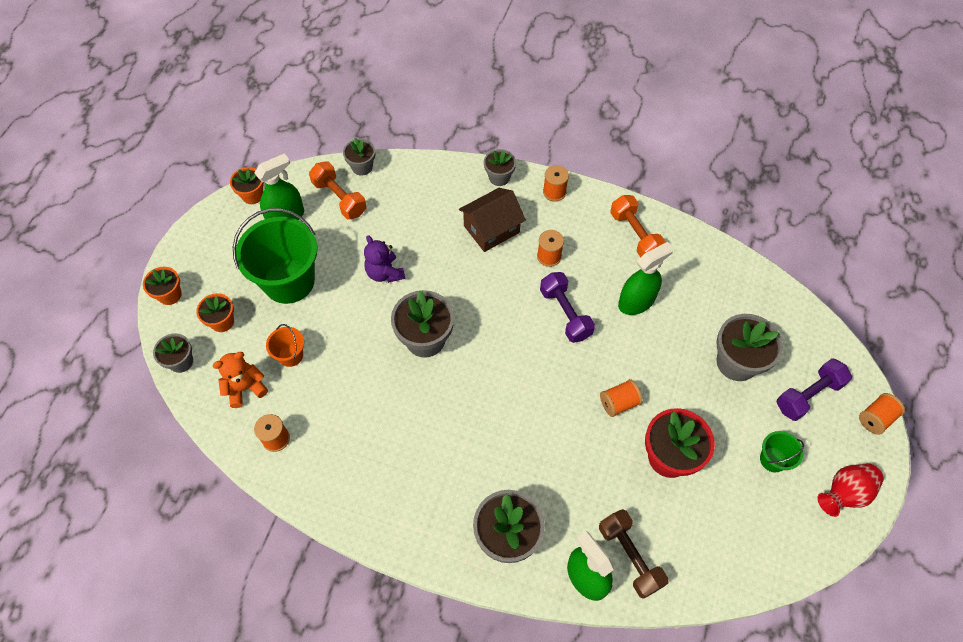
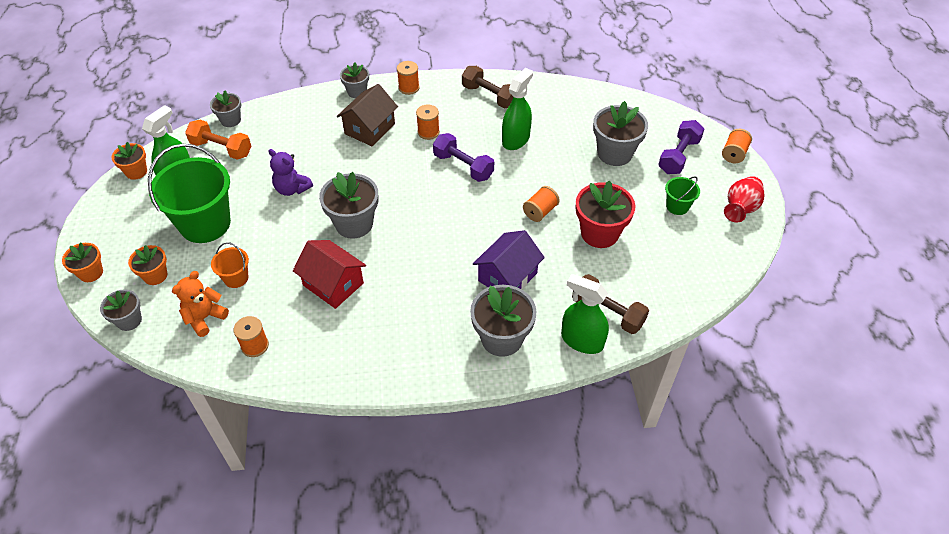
camera: 25 degrees left, 10 degrees down
orange dumbbell [610,195,666,258] -> brown dumbbell [462,66,513,109]
none -> red house [293,240,366,309]
none -> purple house [473,230,545,290]

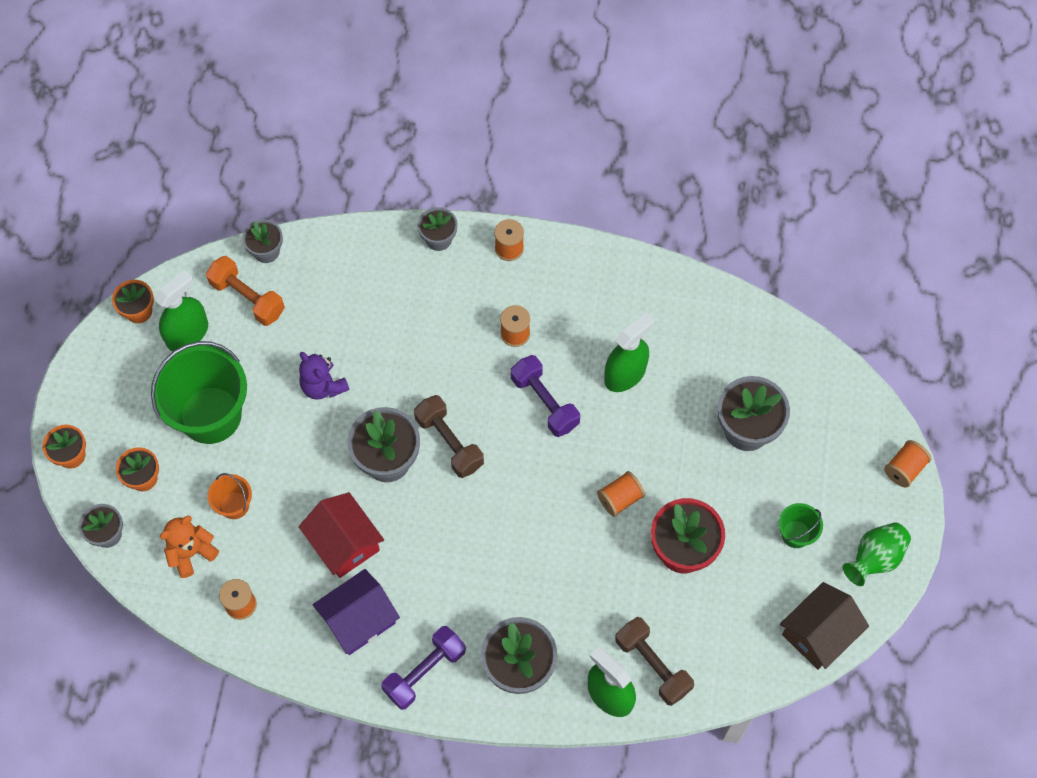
camera: 15 degrees right, 15 degrees up
brown house [337,84,398,146] -> brown house moved to [780,582,869,670]
brown dumbbell [462,66,513,109] -> brown dumbbell moved to [414,395,484,478]
purple house [473,230,545,290] -> purple house moved to [312,569,400,655]
purple dumbbell [658,120,704,174] -> purple dumbbell moved to [381,626,466,710]
red vase [724,176,764,223] -> green vase [843,522,911,586]

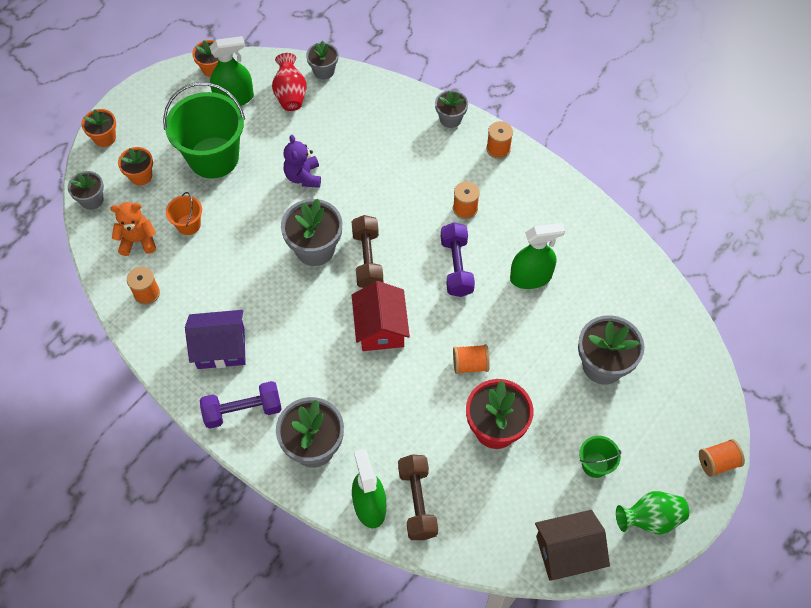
camera: 30 degrees right, 5 degrees down
orange dumbbell [206,256,285,326] -> red vase [272,53,307,111]
red house [299,492,384,578] -> red house moved to [352,281,410,351]

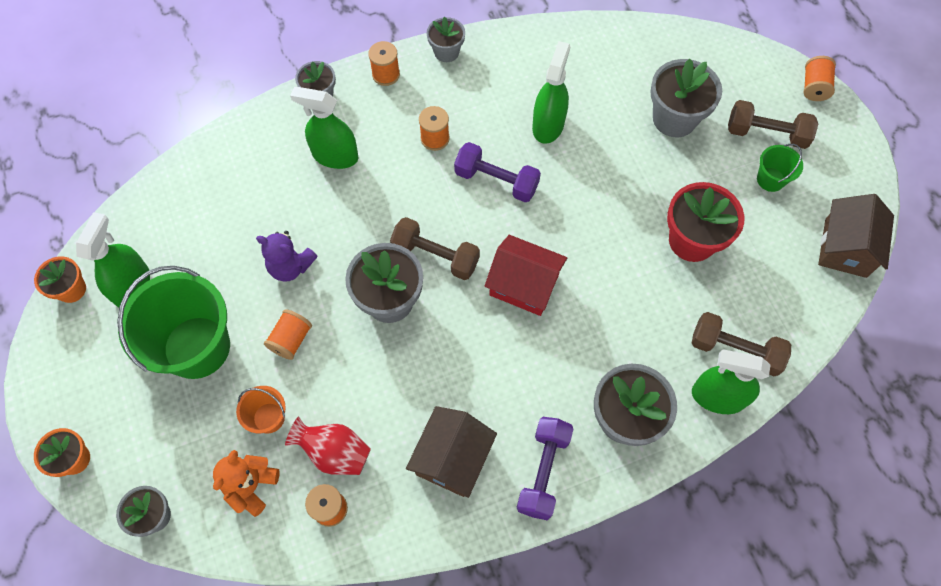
camera: 60 degrees left, 5 degrees up
orange flower pot [118,147,153,185] -> none
purple house [185,310,246,369] -> brown house [406,406,497,498]
red vase [272,53,307,111] -> red vase moved to [285,416,371,475]
grey flower pot [306,41,339,80] -> grey flower pot moved to [427,17,465,62]
orange spool [453,344,490,374] -> orange spool moved to [264,309,312,360]
green vase [616,491,689,535] -> none
none -> green spray bottle [290,87,359,169]
none -> brown dumbbell [728,100,818,149]

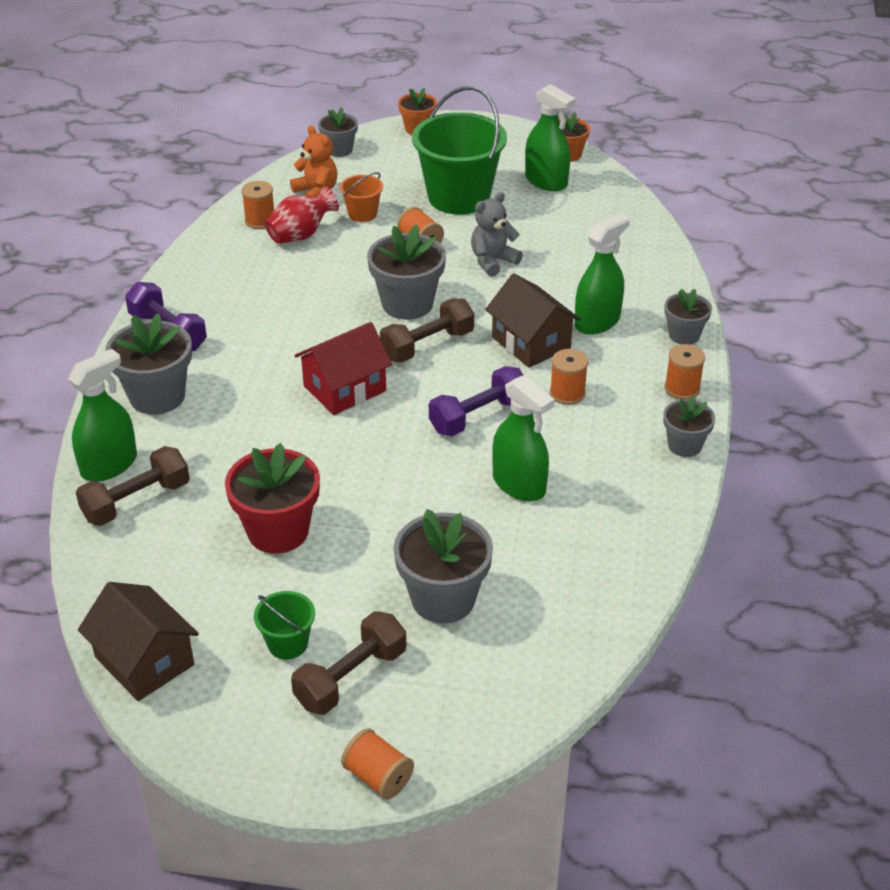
camera: 120 degrees right, 25 degrees down
purple teddy bear [256,231,318,282] -> grey teddy bear [471,192,523,277]
brown house [406,406,497,498] -> brown house moved to [485,273,581,368]

